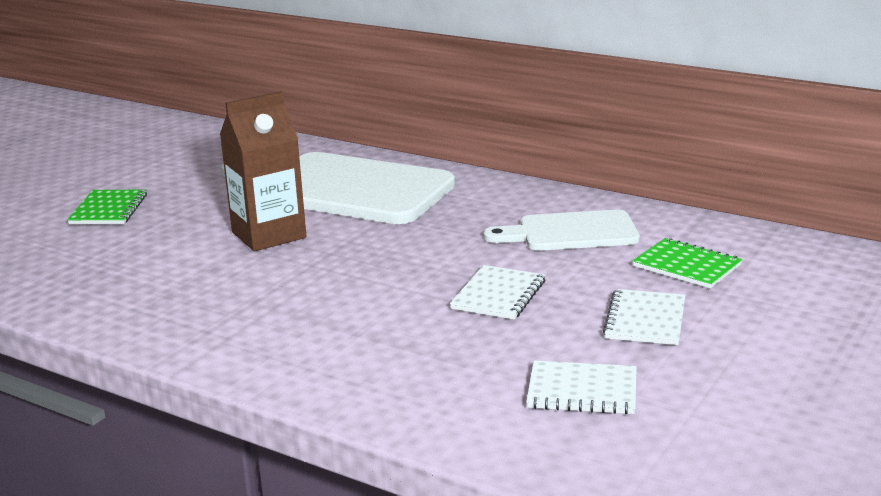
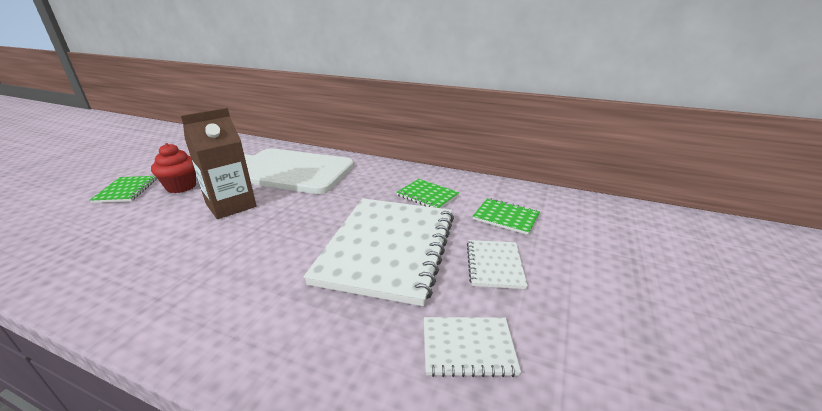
camera: 10 degrees left, 5 degrees up
white notebook [450,265,545,320] -> white notebook [304,198,454,306], size x2.25
white cutting board [484,210,640,251] -> green notebook [396,179,459,208]
none -> red cupcake [151,143,196,193]

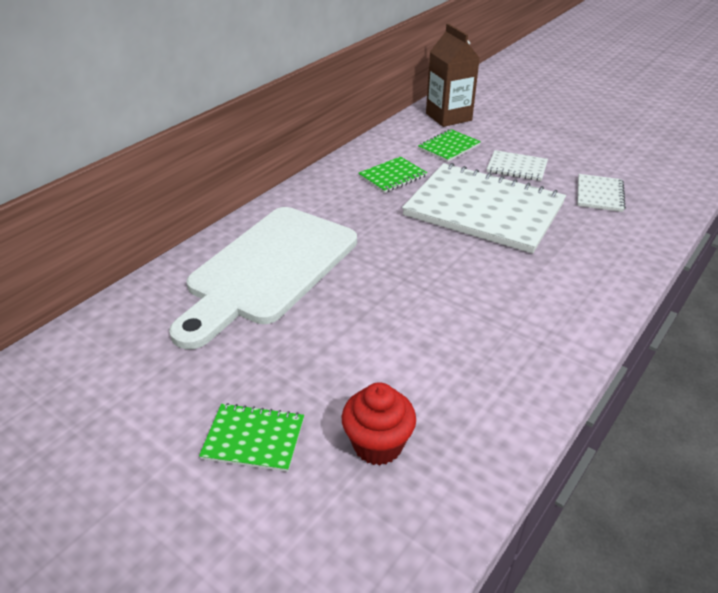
camera: 75 degrees left, 10 degrees up
red cupcake [151,143,196,193] -> red cupcake moved to [342,383,416,465]
brown carton [180,108,256,219] -> brown carton moved to [426,24,480,127]

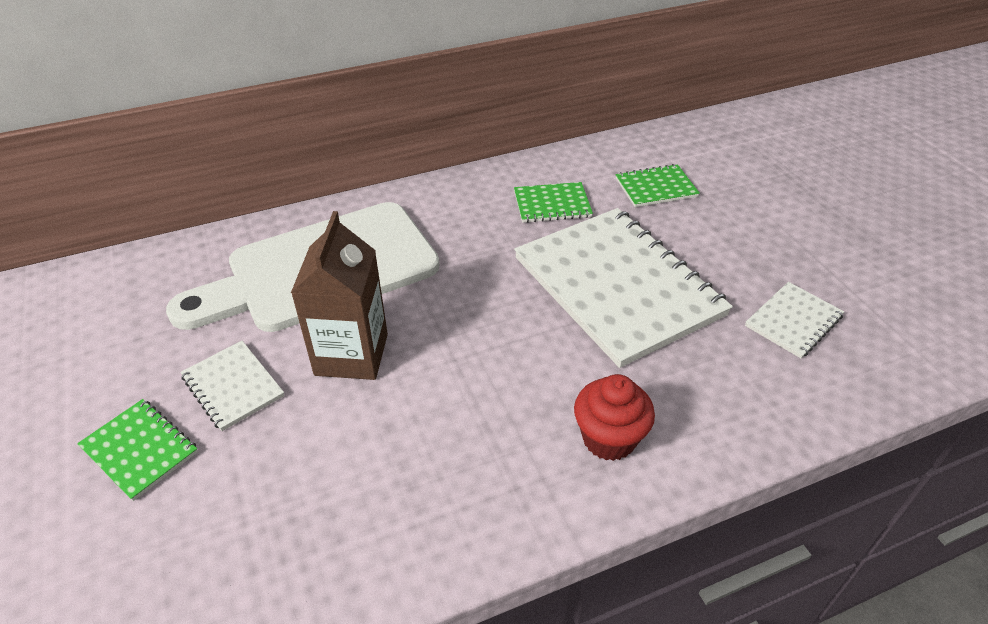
camera: 30 degrees right, 5 degrees up
red cupcake [342,383,416,465] -> red cupcake moved to [574,374,655,461]
brown carton [426,24,480,127] -> brown carton moved to [291,211,388,380]
white notebook [487,150,548,181] -> white notebook moved to [180,341,284,431]

